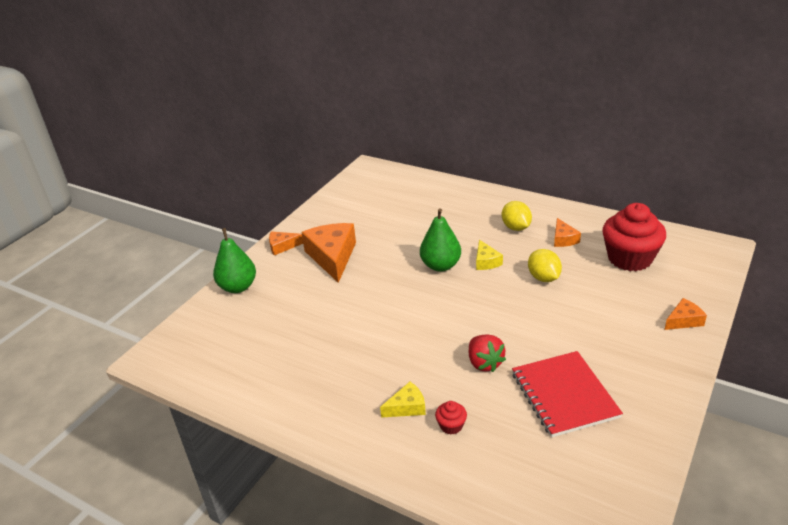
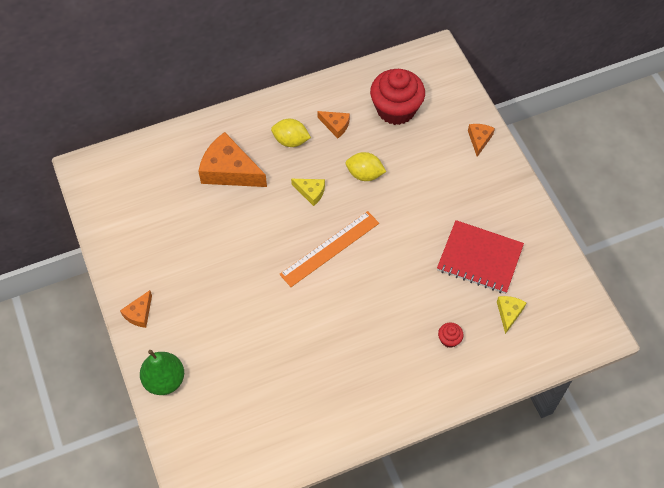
camera: 55 degrees left, 25 degrees up
orange cheese [301,223,356,283] -> orange cheese moved to [198,132,267,187]
yellow cheese [380,382,426,417] -> yellow cheese moved to [497,296,526,334]
green pear [420,208,461,272] -> none
red strawberry [469,335,506,372] -> none
none -> orange ruler [279,211,379,287]

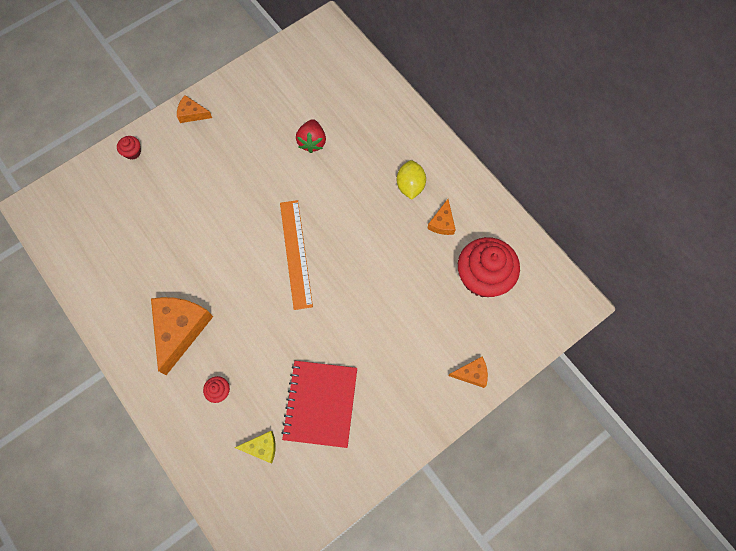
camera: 75 degrees right, 10 degrees up
green pear [140,350,184,395] -> red cupcake [117,136,141,160]
orange cheese [198,132,267,187] -> orange cheese moved to [151,297,213,375]
orange ruler [279,211,379,287] -> orange ruler turned 45 degrees clockwise [280,200,313,310]
yellow cheese [291,179,325,206] -> none
yellow lemon [346,152,386,181] -> none
none -> red strawberry [296,119,326,153]

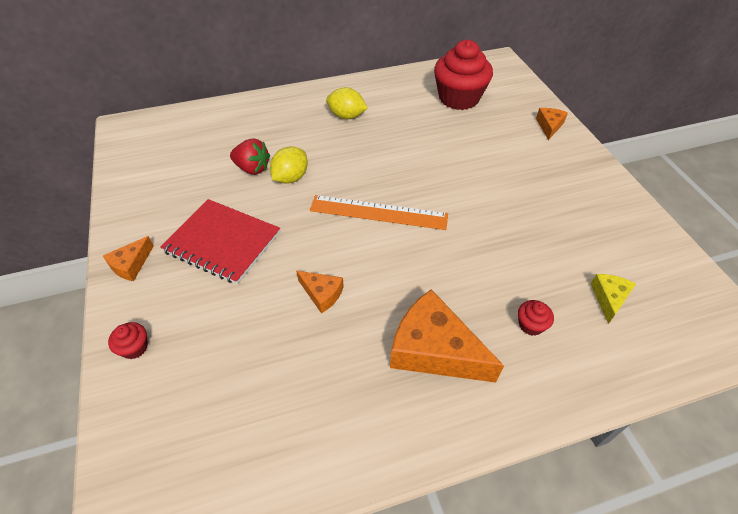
camera: 70 degrees left, 20 degrees down
red notebook [281,361,357,448] -> red notebook moved to [160,199,280,284]
orange cheese [427,199,456,235] -> orange cheese moved to [296,271,344,314]
none -> yellow lemon [270,147,308,184]

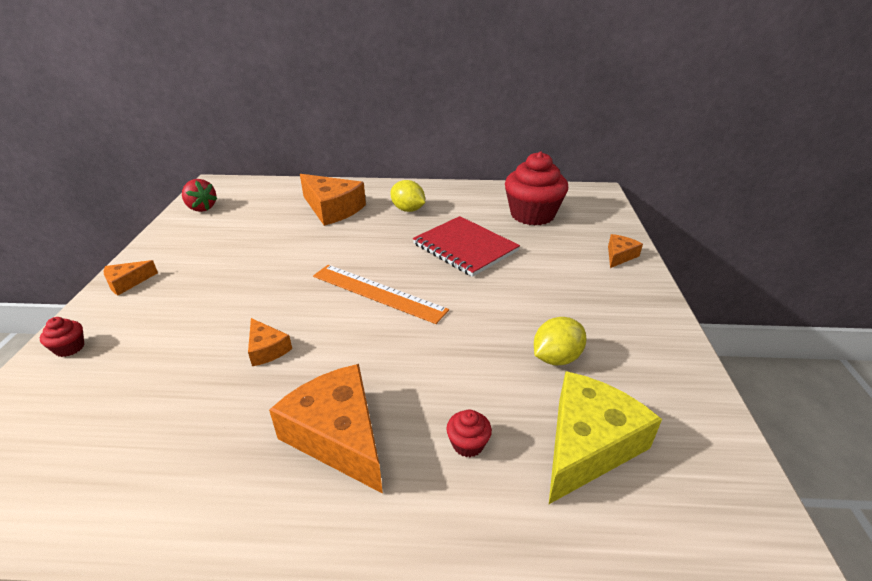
camera: 20 degrees right, 15 degrees down
red notebook [160,199,280,284] -> red notebook moved to [413,216,520,277]
red strawberry [230,138,270,175] -> red strawberry moved to [182,179,218,212]
yellow lemon [270,147,308,184] -> yellow lemon moved to [534,317,586,365]
yellow cheese [591,274,636,324] -> yellow cheese [549,371,662,504], size x1.98
none -> orange cheese [300,174,366,226]

